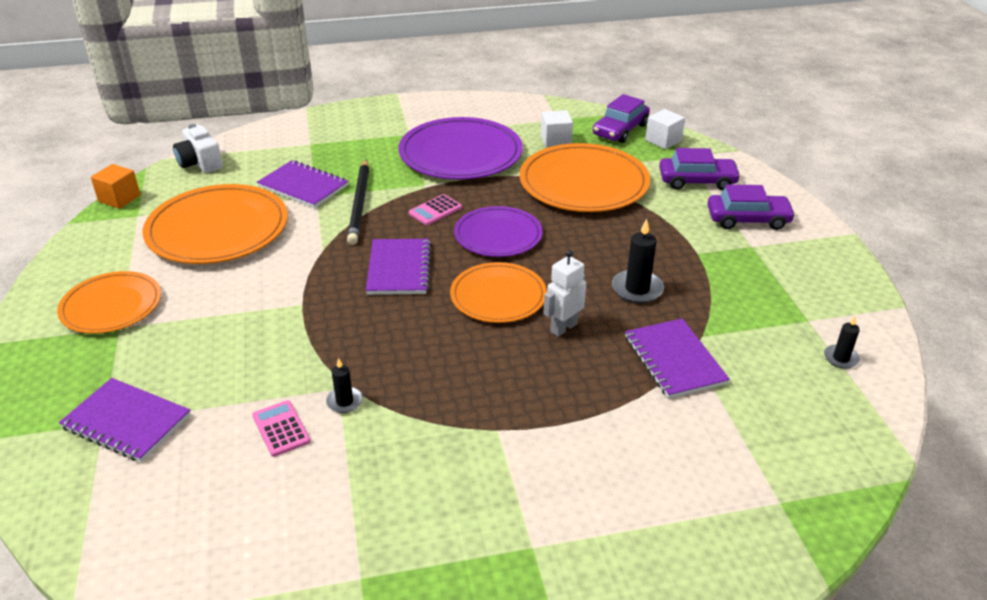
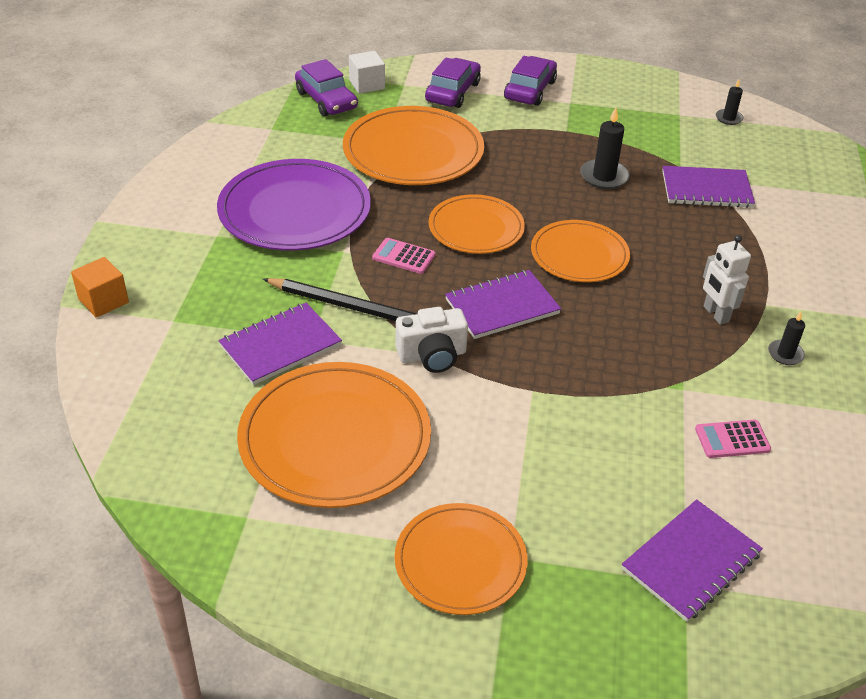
camera: 70 degrees left, 5 degrees up
orange cube [91,164,141,209] -> orange cube moved to [71,257,129,318]
white camera [173,124,223,173] -> white camera moved to [396,307,468,373]
black candle [326,358,363,413] -> black candle moved to [768,312,805,365]
purple notebook [366,239,431,295] -> purple notebook turned 45 degrees counterclockwise [445,270,561,339]
pink calculator [409,194,462,225] -> pink calculator turned 135 degrees clockwise [372,238,436,274]
purple plate [454,206,543,257] -> orange plate [429,194,525,254]
white cube [541,110,573,148] -> none
white robot [543,250,586,337] -> white robot moved to [703,235,751,325]

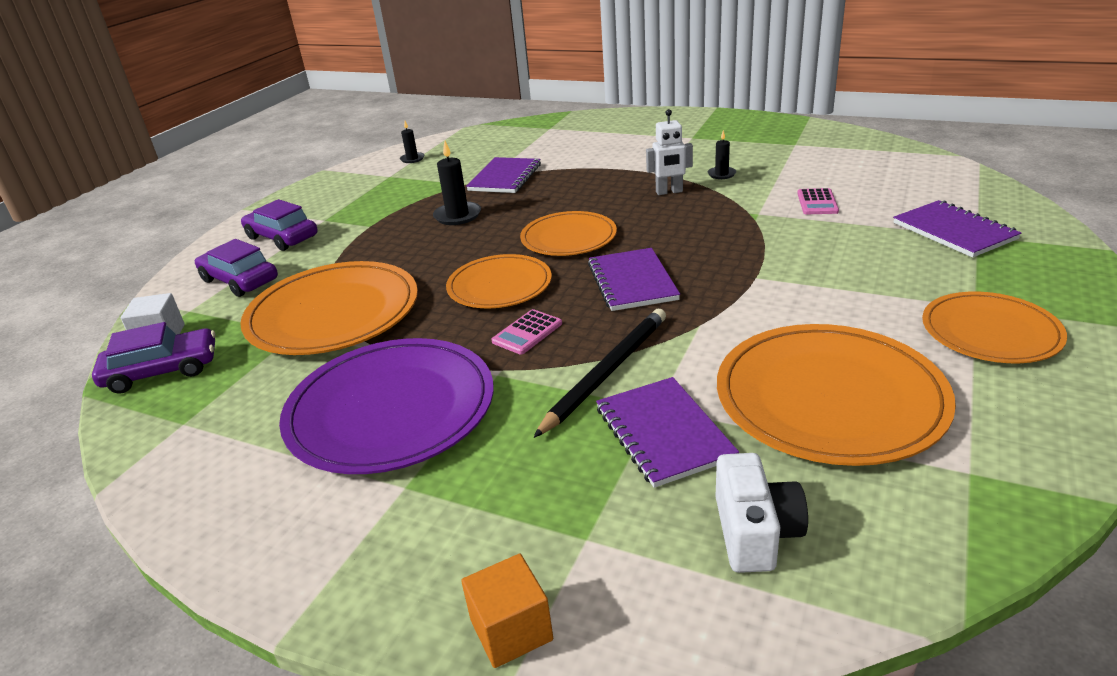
camera: 70 degrees left, 10 degrees down
white camera [396,307,468,373] -> white camera moved to [715,453,808,573]

